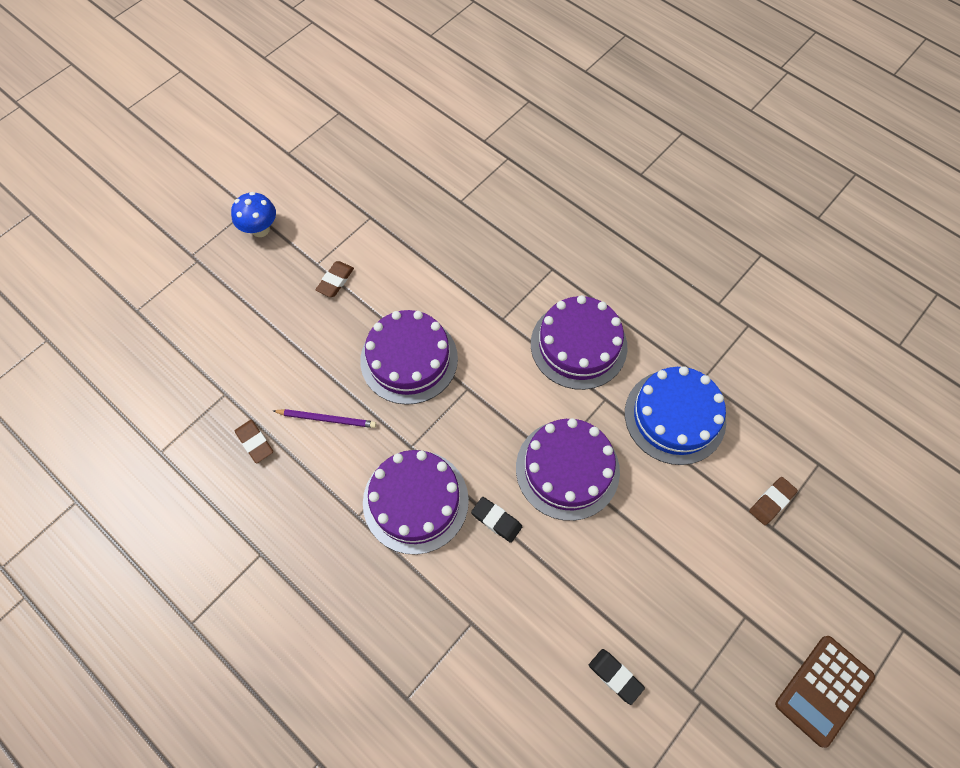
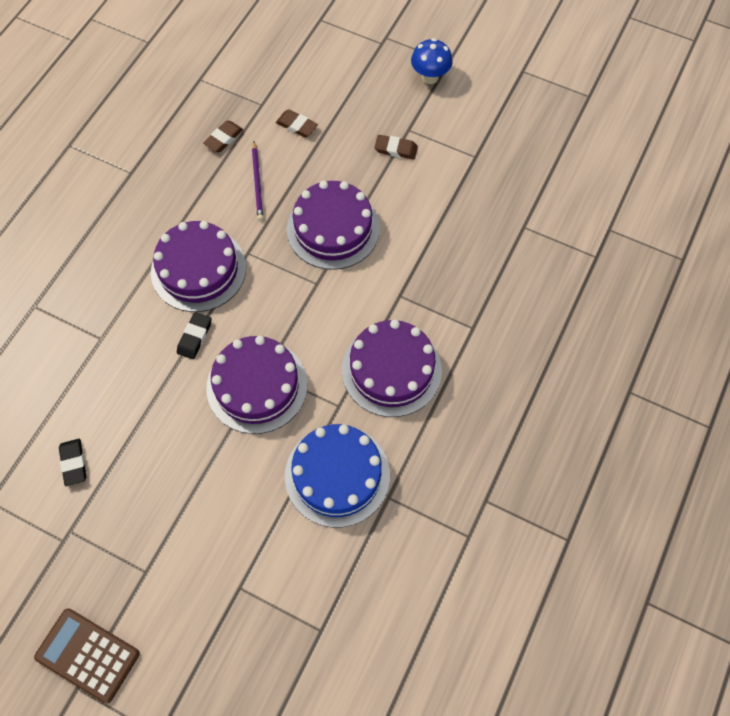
camera: 75 degrees right, 0 degrees up
black eraser [589,649,645,705] -> black eraser turned 45 degrees counterclockwise [59,439,87,486]
brown eraser [749,477,798,525] -> brown eraser moved to [276,109,318,138]

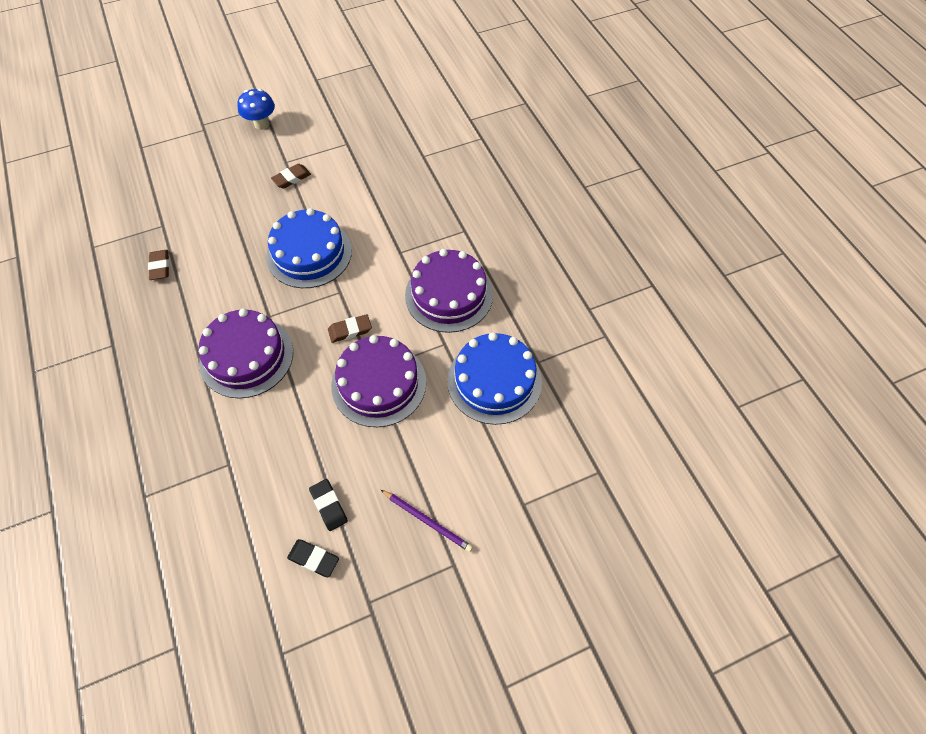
camera: 50 degrees left, 5 degrees down
brown calculator [34,608,140,703] -> none
black eraser [177,312,212,359] -> black eraser moved to [309,479,348,531]
purple pencil [252,141,263,221] -> purple pencil moved to [381,490,473,552]
brown eraser [276,109,318,138] -> brown eraser moved to [328,314,372,343]
purple cake [287,181,380,270] -> blue cake [266,208,352,288]

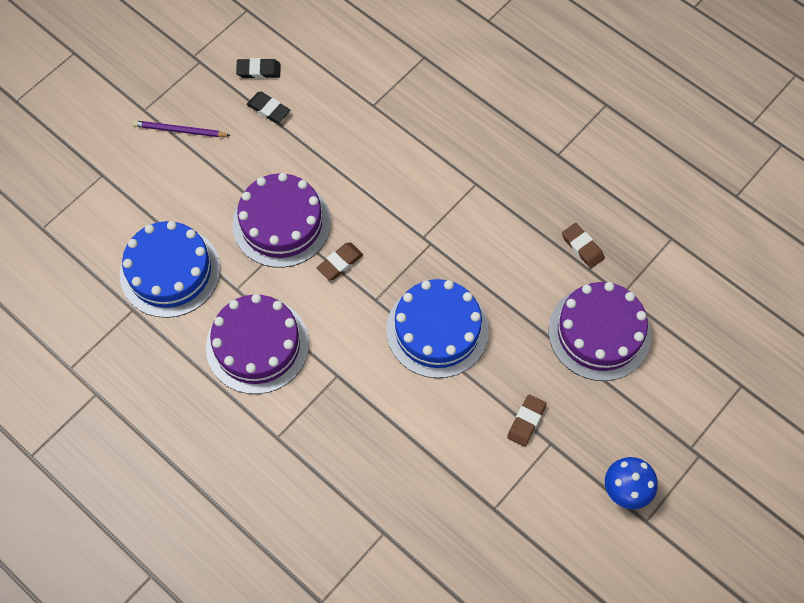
camera: 155 degrees right, 5 degrees up
purple cake [198,309,293,399] -> purple cake moved to [549,282,651,381]

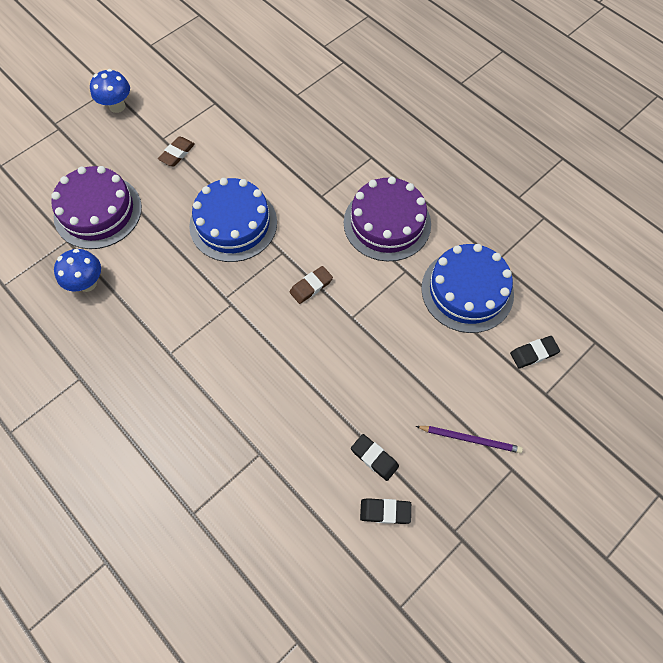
camera: 175 degrees left, 0 degrees up
purple cake [232,173,331,268] -> none
brown eraser [562,223,605,268] -> blue mushroom [54,249,101,292]
none -> black eraser [510,336,560,368]

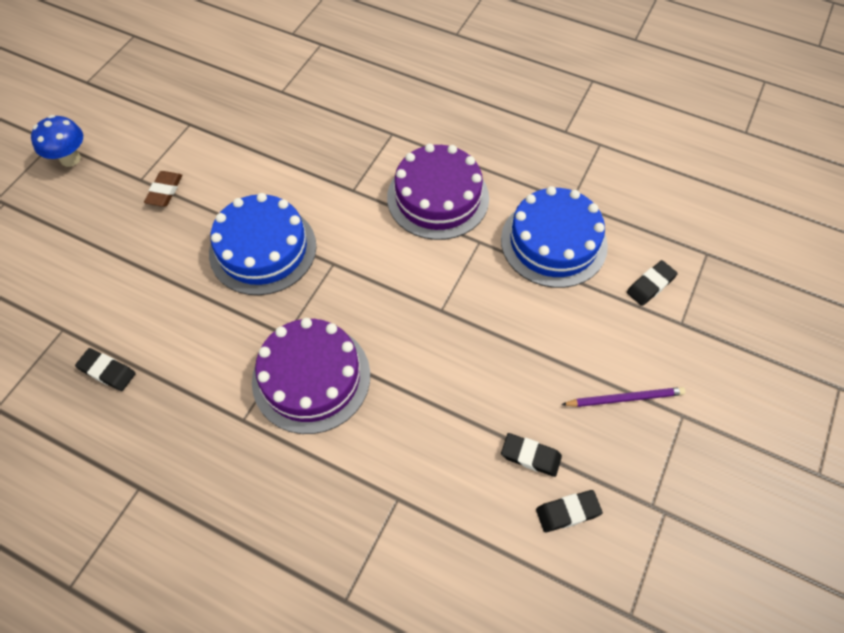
camera: 20 degrees left, 5 degrees down
purple cake [51,166,142,249] -> purple cake moved to [252,318,370,434]
blue mushroom [54,249,101,292] -> black eraser [75,348,136,391]
brown eraser [290,266,333,304] -> none

